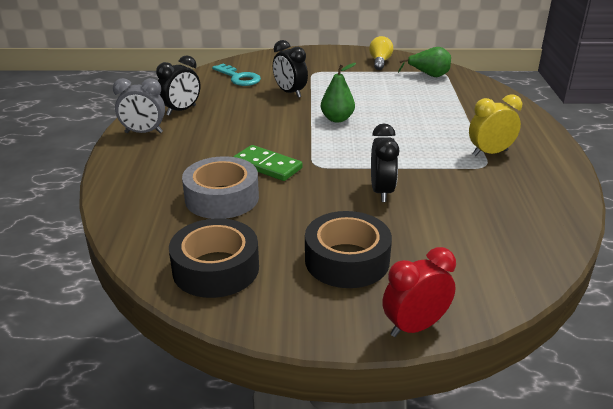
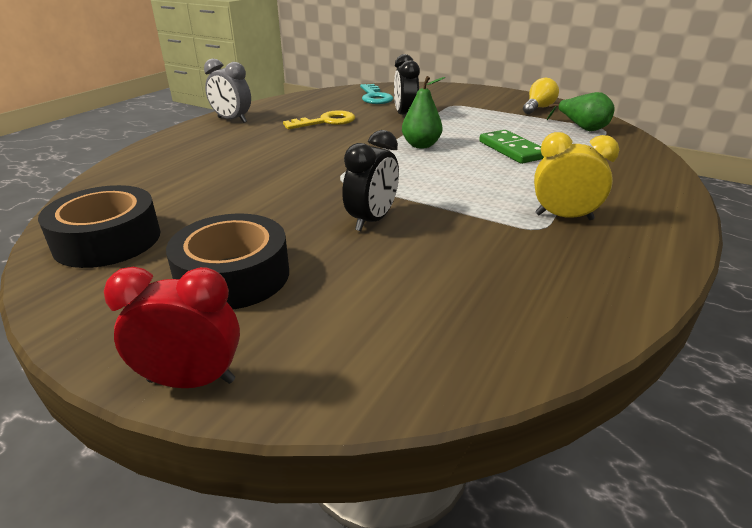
camera: 30 degrees right, 0 degrees up
black clock [156,55,200,116] -> none
grey tape [182,156,259,219] -> none
green domino [233,145,303,181] -> green domino moved to [479,130,544,164]
none -> yellow key [283,110,355,129]

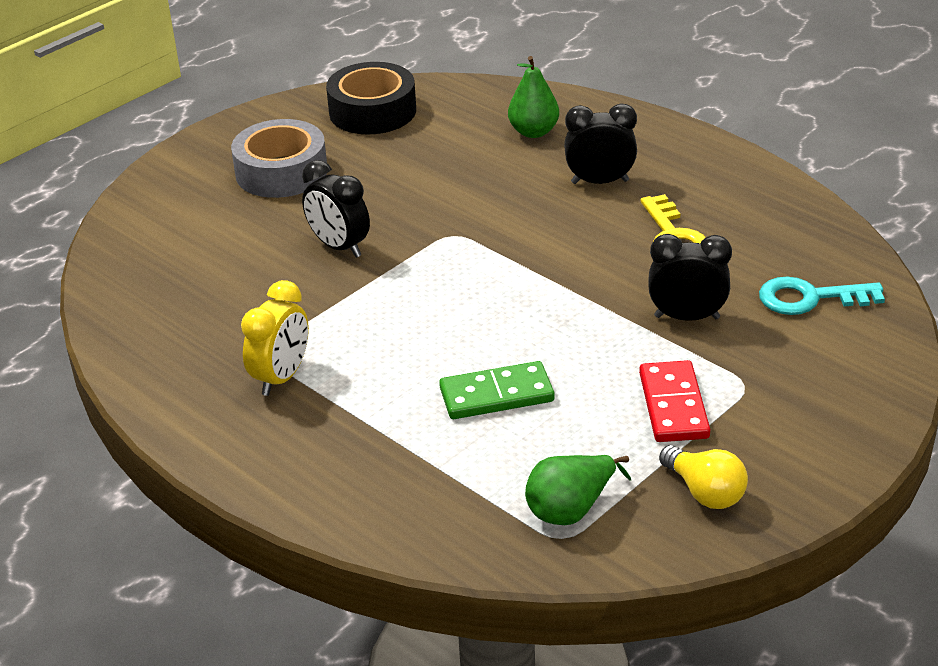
camera: 105 degrees right, 5 degrees up
red clock [104,267,240,388] -> none
black tape [166,214,289,309] -> grey tape [231,119,327,198]
grey clock [204,59,251,123] -> none
green pear [402,76,445,149] -> green pear moved to [508,56,559,138]
none -> black clock [564,103,637,184]
none -> red domino [639,360,710,442]

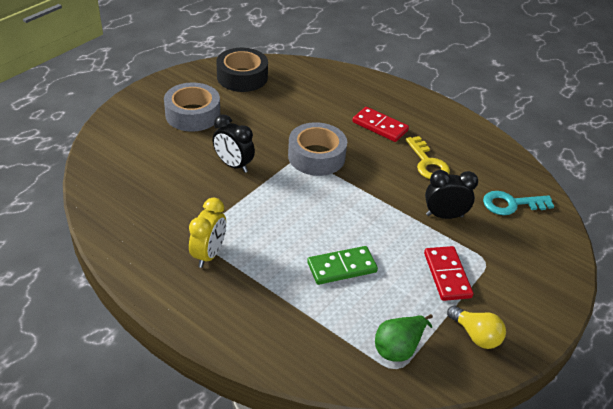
camera: 10 degrees left, 5 degrees up
green pear [508,56,559,138] -> none
black clock [564,103,637,184] -> red domino [352,107,409,142]
none -> grey tape [288,122,347,176]

